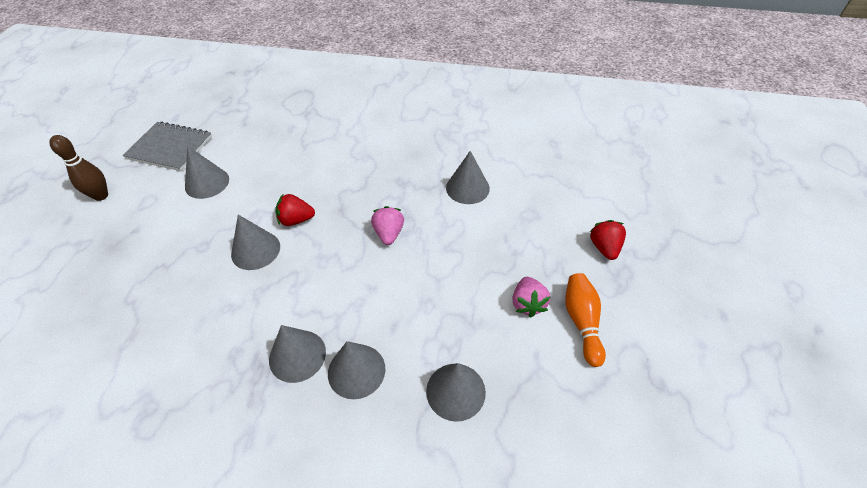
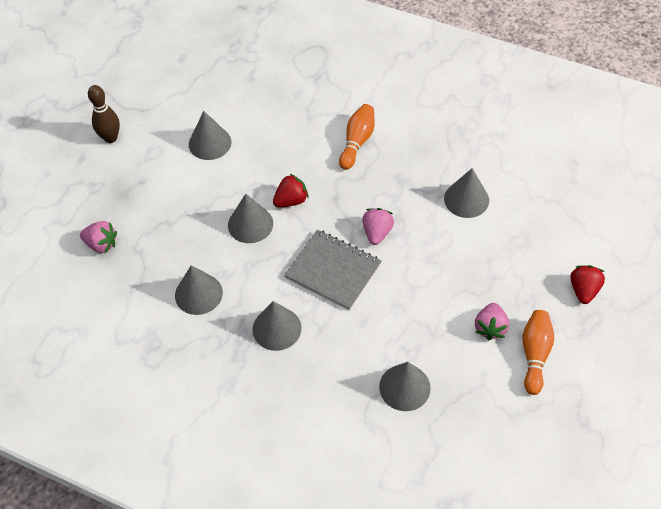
camera: 15 degrees right, 5 degrees up
grey notebook [123,121,212,171] -> grey notebook moved to [284,229,382,311]
red strawberry [275,194,315,226] -> red strawberry turned 135 degrees clockwise [273,173,309,207]
grey cone [328,341,385,399] -> grey cone moved to [175,265,223,315]
none -> pink strawberry [80,221,117,253]
none -> orange bowling pin [339,104,374,170]

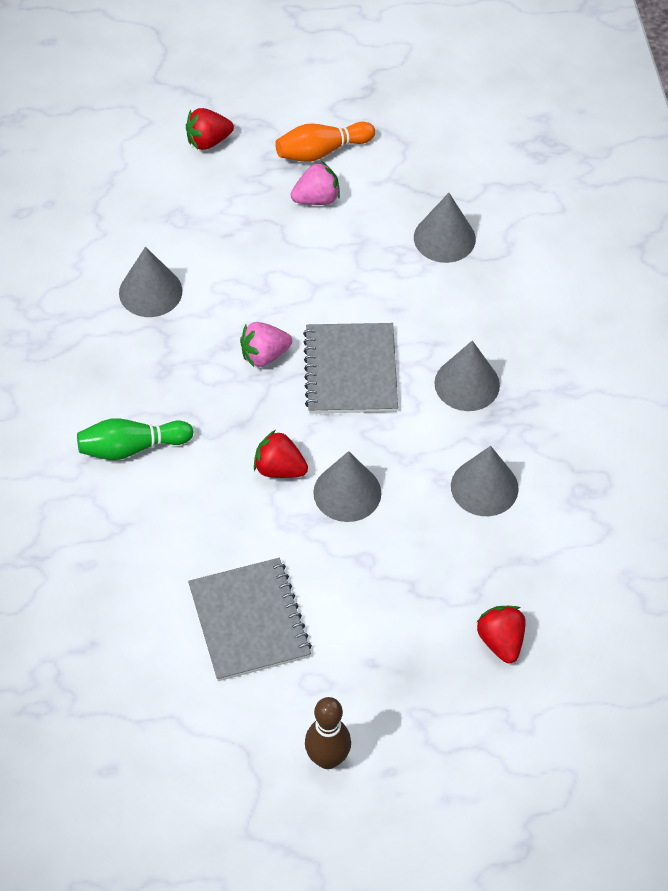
camera: 125 degrees left, 0 degrees up
pink strawberry [80,221,117,253] -> red strawberry [476,606,526,663]
grey cone [189,111,231,160] -> grey notebook [188,558,312,681]
orange bowling pin [339,104,374,170] -> green bowling pin [77,418,193,460]

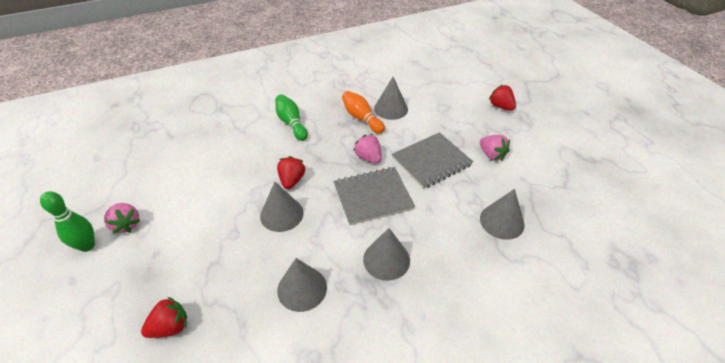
camera: 75 degrees right, 10 degrees down
grey notebook [188,558,312,681] -> grey notebook moved to [392,132,473,189]
orange bowling pin [275,122,375,162] -> orange bowling pin moved to [342,91,385,134]
brown bowling pin [305,697,351,769] -> green bowling pin [40,191,95,252]
none -> pink strawberry [104,203,141,234]

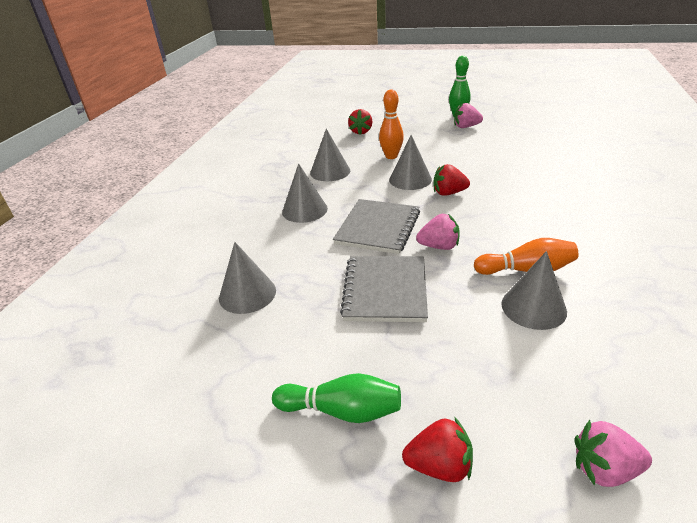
camera: 130 degrees right, 10 degrees down
green bowling pin [275,94,308,141] -> green bowling pin moved to [272,373,401,423]
red strawberry [277,156,305,189] -> red strawberry turned 135 degrees clockwise [434,164,470,196]
pink strawberry [480,135,510,161] -> pink strawberry moved to [575,420,652,487]
none -> orange bowling pin [379,90,404,159]

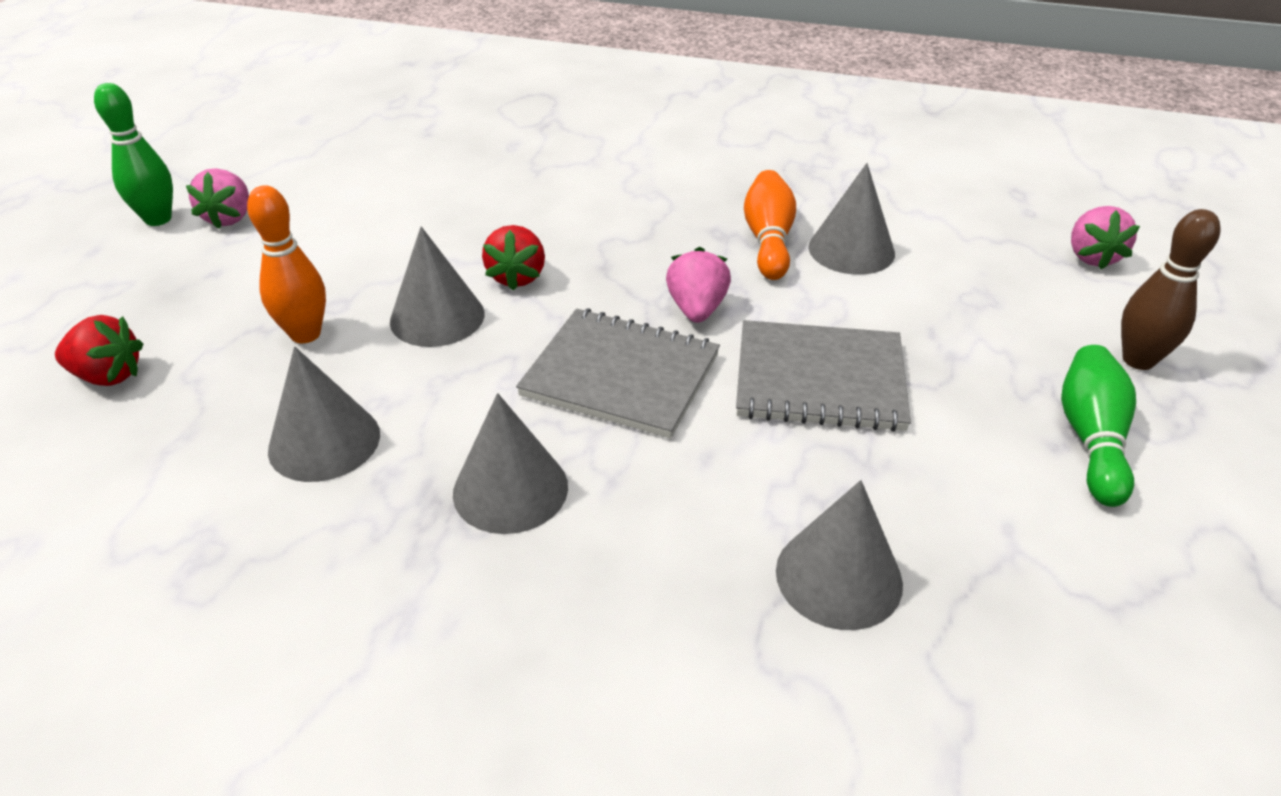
camera: 90 degrees left, 5 degrees up
red strawberry [402,417,473,482] -> brown bowling pin [1121,209,1221,370]

